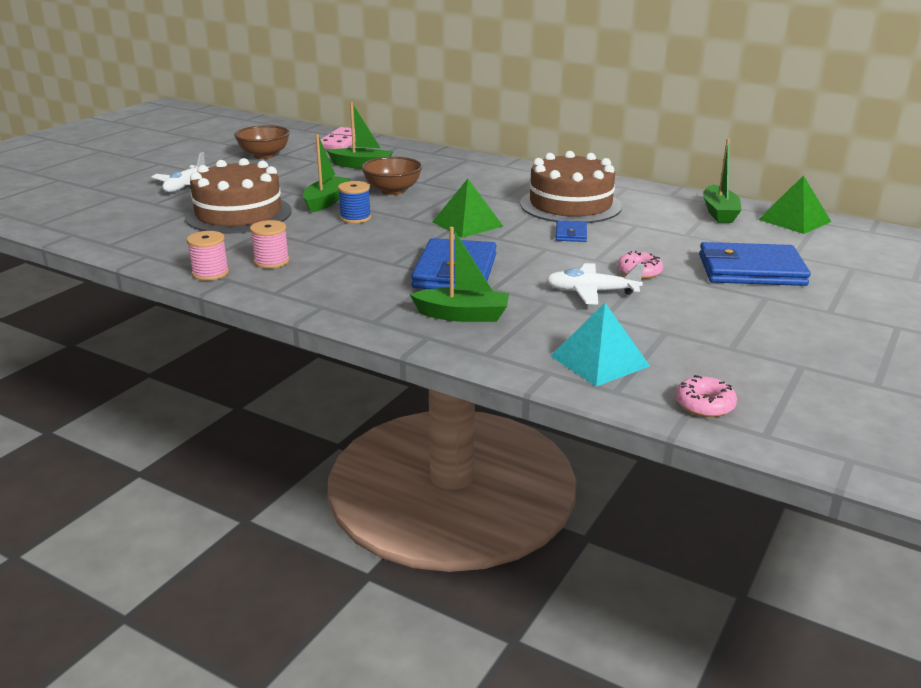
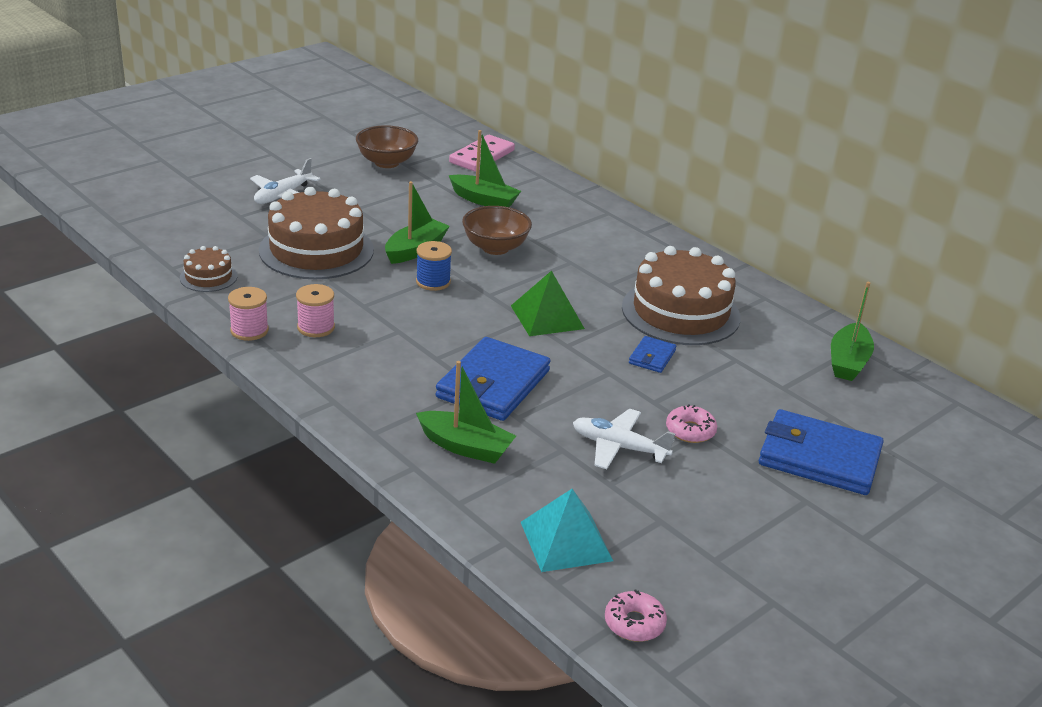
camera: 15 degrees right, 5 degrees up
green pyramid [758,175,831,234] -> none
none -> brown cake [180,246,238,292]

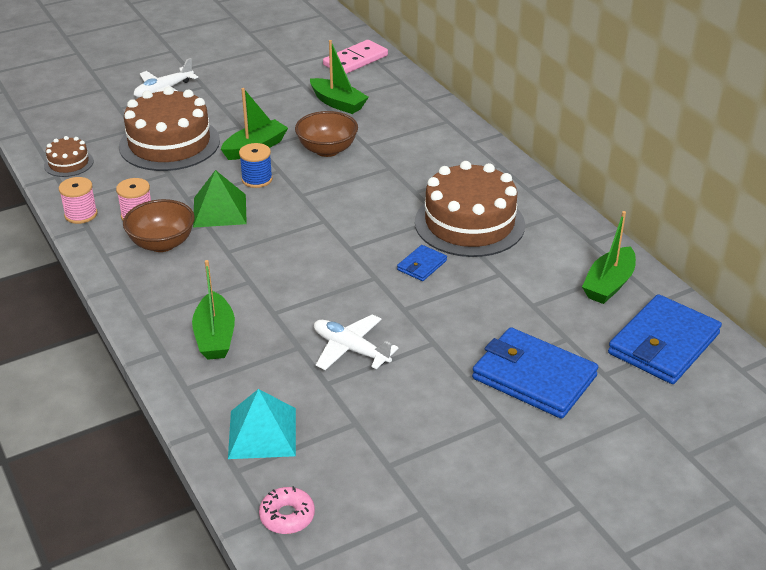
camera: 15 degrees right, 5 degrees up
brown bowl [356,125,418,168] -> brown bowl moved to [123,199,195,252]
green boat [416,361,516,464] -> green boat turned 45 degrees clockwise [192,260,235,360]
blue wallet [436,337,551,421] -> blue wallet moved to [608,294,722,384]
green pyramid [511,271,585,336] -> green pyramid moved to [193,170,247,228]
pink donut [666,404,717,443] -> none

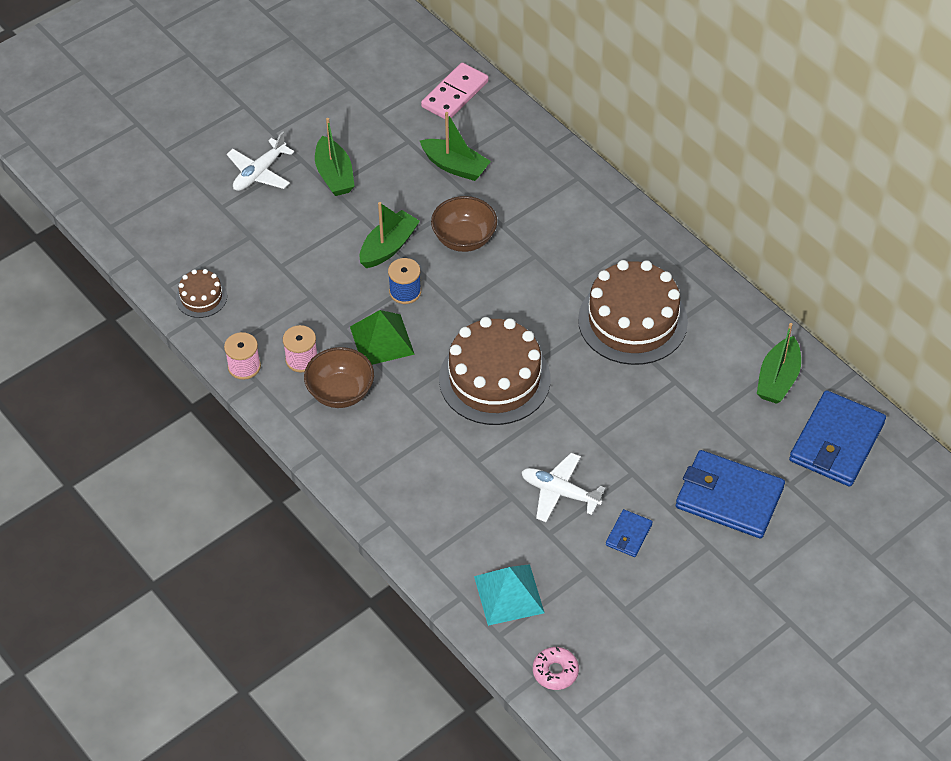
camera: 10 degrees left, 15 degrees up
brown cake [119,87,220,171] -> brown cake moved to [439,317,551,425]
green boat [192,260,235,360] -> green boat moved to [315,118,355,196]
blue wallet [397,245,447,281] -> blue wallet moved to [606,509,653,557]

